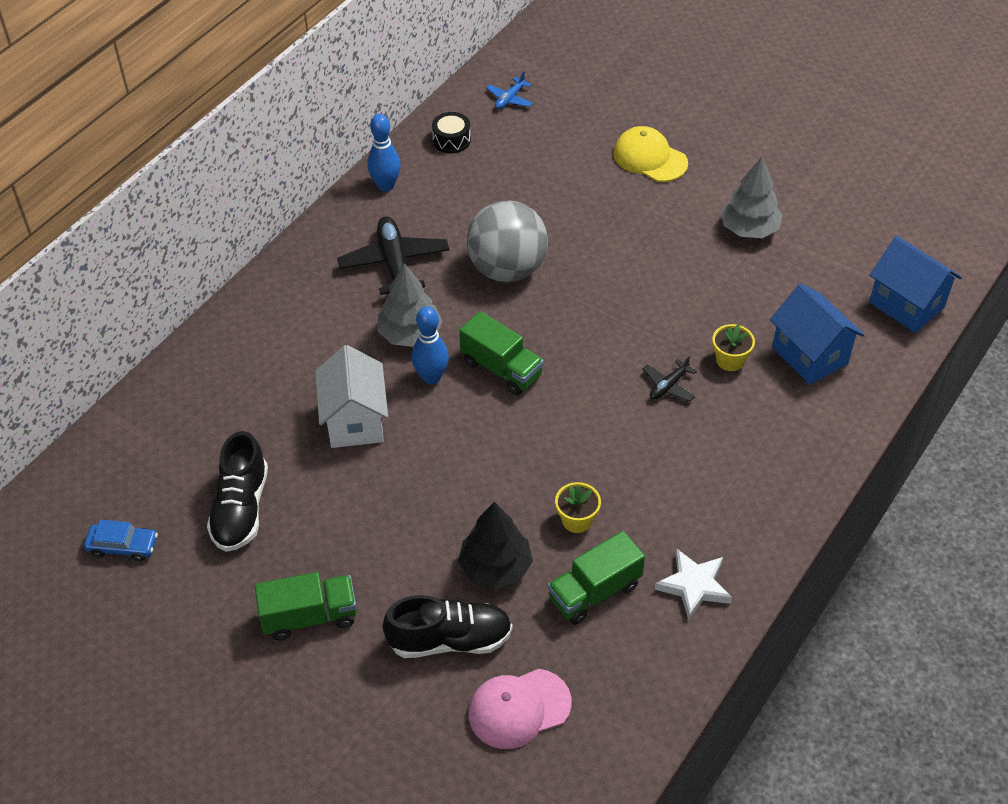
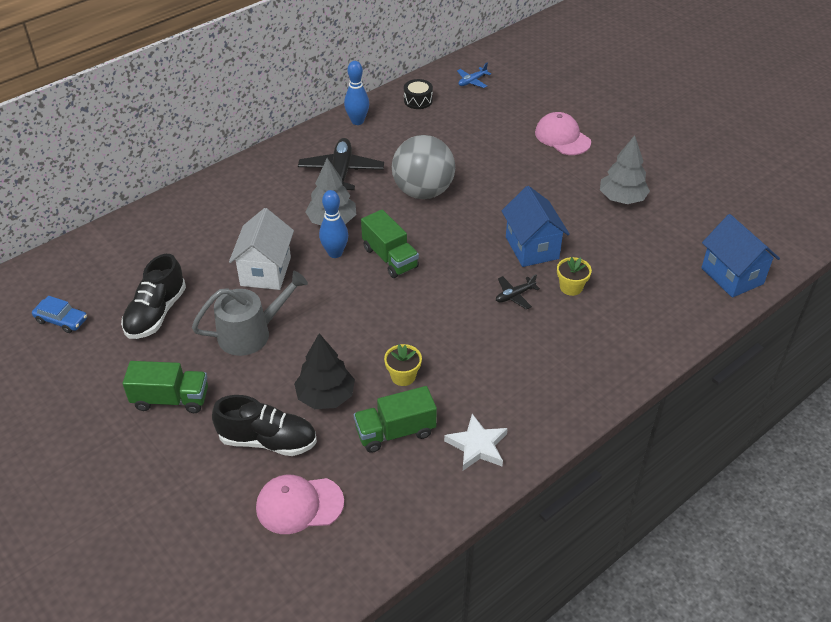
camera: 15 degrees right, 5 degrees down
yellow cap [613,126,688,182] -> pink cap [535,112,591,155]
blue house [770,283,864,385] -> blue house moved to [502,186,570,267]
none -> grey watering can [192,271,308,356]

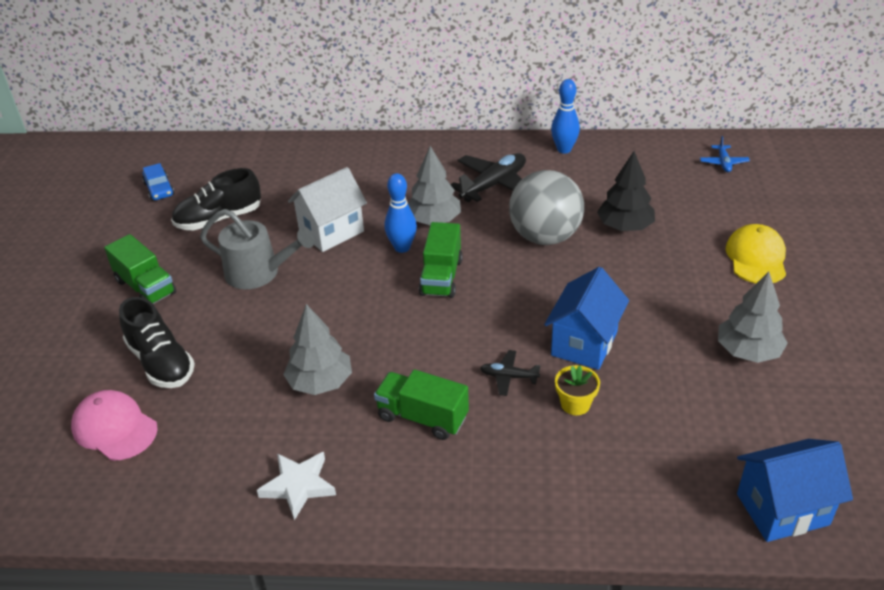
camera: 45 degrees right, 5 degrees down
black tree [294,333,355,409] -> black tree moved to [597,151,655,231]
green truck [354,386,437,453] -> green truck moved to [374,369,469,440]
yellow flower pot [384,344,422,386] -> grey tree [283,304,352,395]
black drum [404,79,433,109] -> none
blue plane [457,63,491,88] -> blue plane turned 90 degrees counterclockwise [700,136,750,172]
pink cap [535,112,591,155] -> yellow cap [726,224,786,283]
blue house [701,214,780,298] -> blue house turned 60 degrees clockwise [737,439,853,542]

